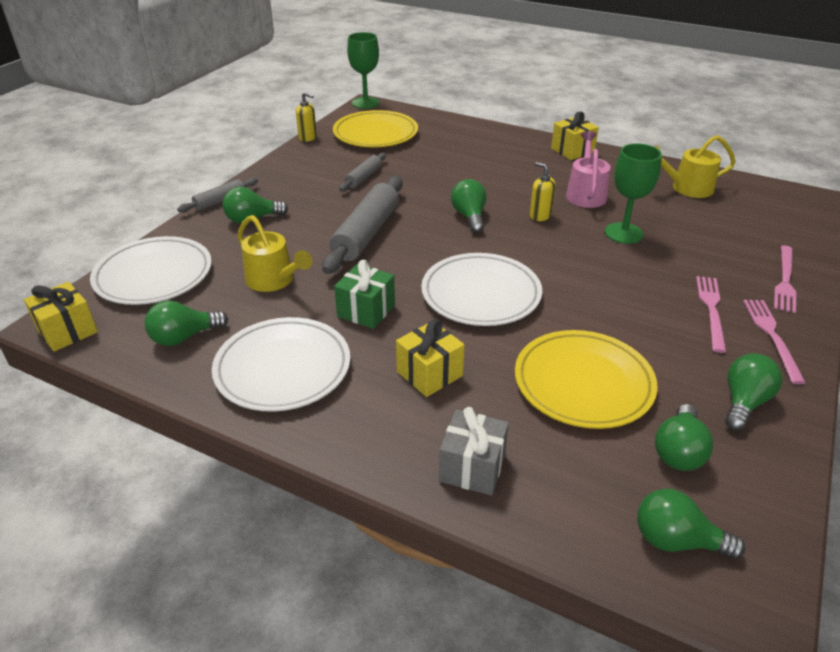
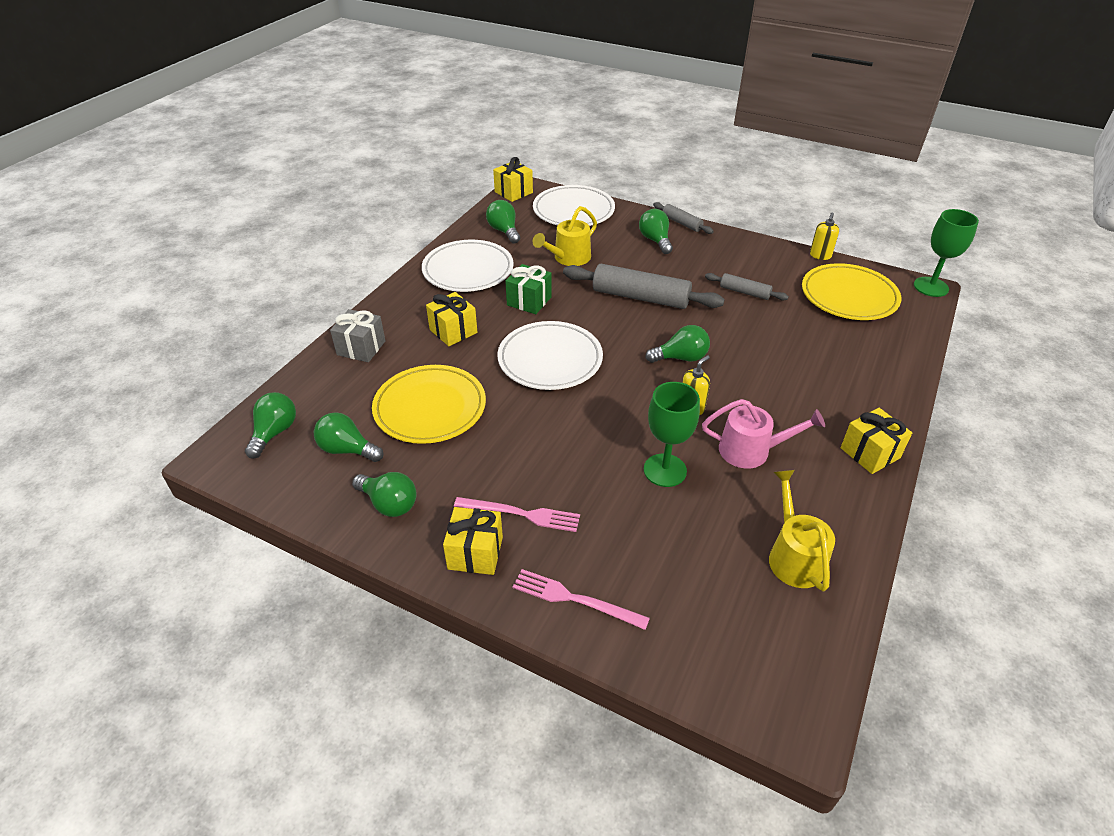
camera: 90 degrees right, 5 degrees up
pink fork [743,300,806,384] -> yellow gift [443,507,503,575]

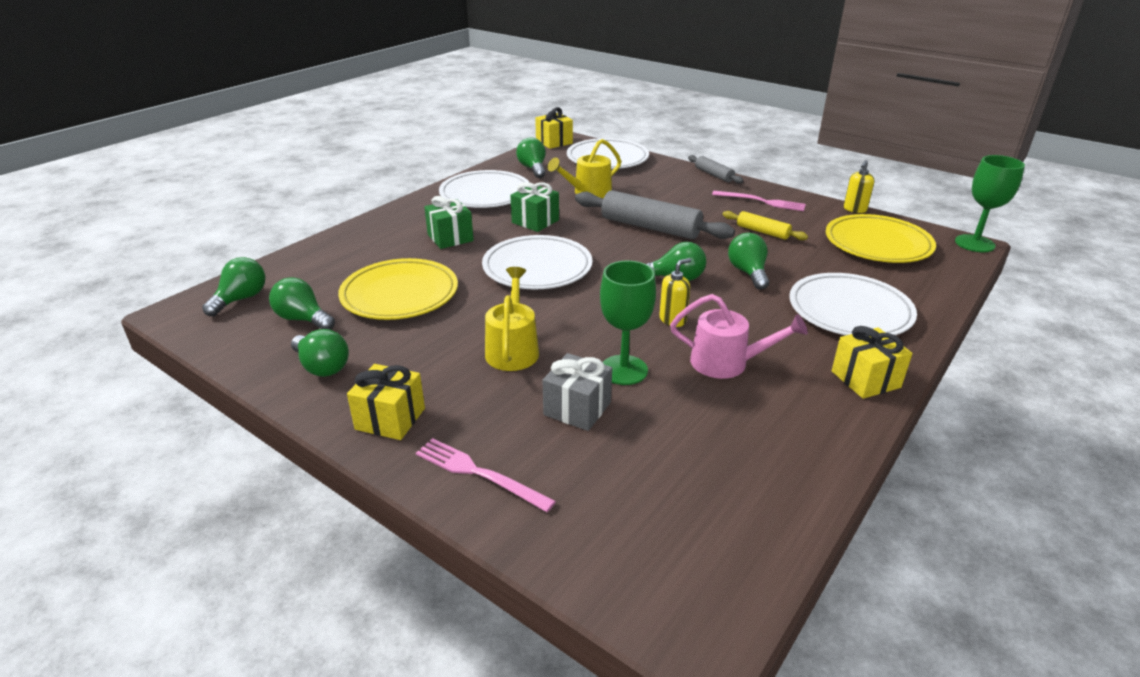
camera: 10 degrees right, 10 degrees down
grey gift [330,309,386,362] -> grey gift moved to [543,353,612,431]
yellow gift [426,292,478,346] -> green gift [424,196,474,249]
pink fork [454,497,580,532] -> pink fork moved to [712,191,806,211]
green light bulb [639,209,673,254] -> green light bulb moved to [728,233,769,290]
grey rolling pin [705,273,789,301] -> yellow rolling pin [722,211,808,240]
yellow watering can [769,470,835,592] -> yellow watering can moved to [485,267,539,371]
none -> white plate [789,273,917,336]

